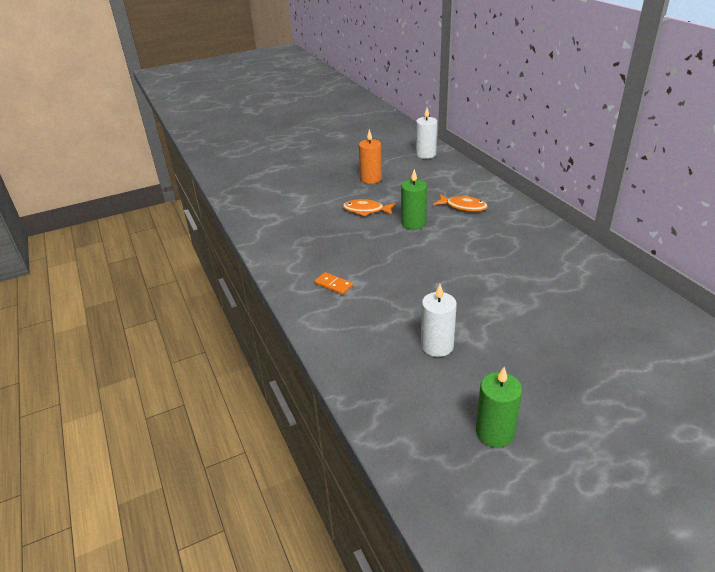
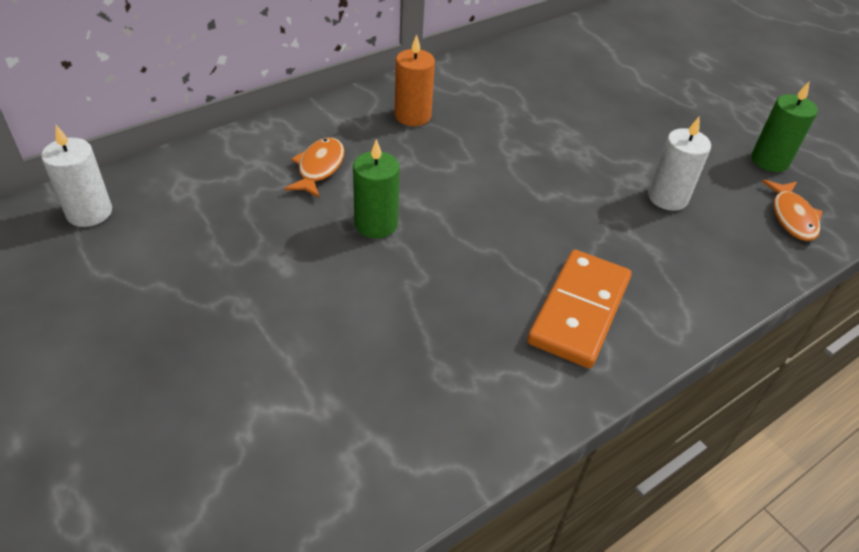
camera: 105 degrees left, 10 degrees up
orange domino [315,272,353,295] -> orange domino [527,250,631,368], size x2.22
orange fish [343,199,396,217] -> orange fish moved to [762,180,823,241]
orange candle [359,129,382,184] -> orange candle moved to [395,34,435,126]

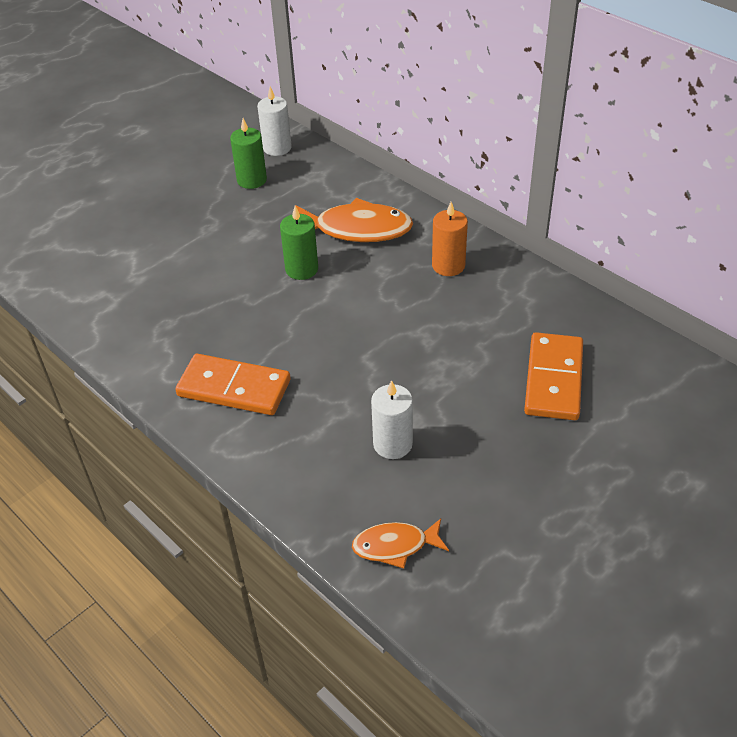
camera: 85 degrees right, 0 degrees up
orange fish [284,138,345,198] -> orange fish [295,198,413,242], size x1.75
green candle [751,82,818,172] -> green candle moved to [230,118,267,189]
none -> orange domino [524,332,583,420]

